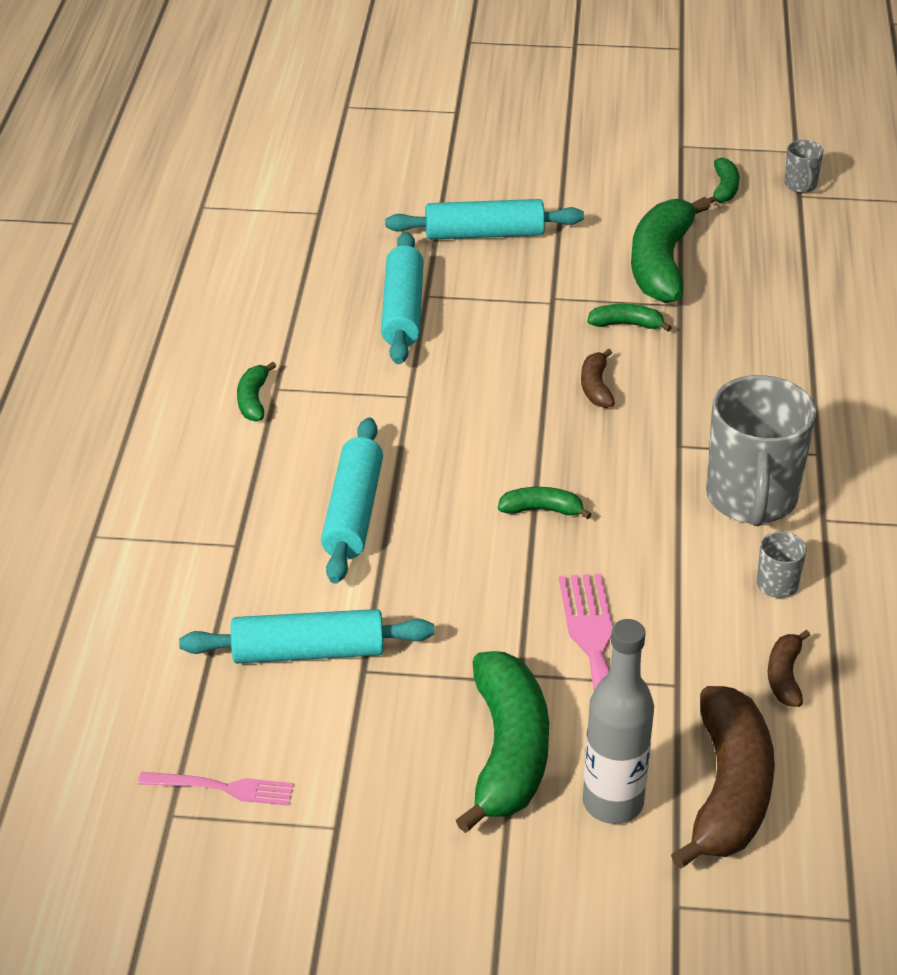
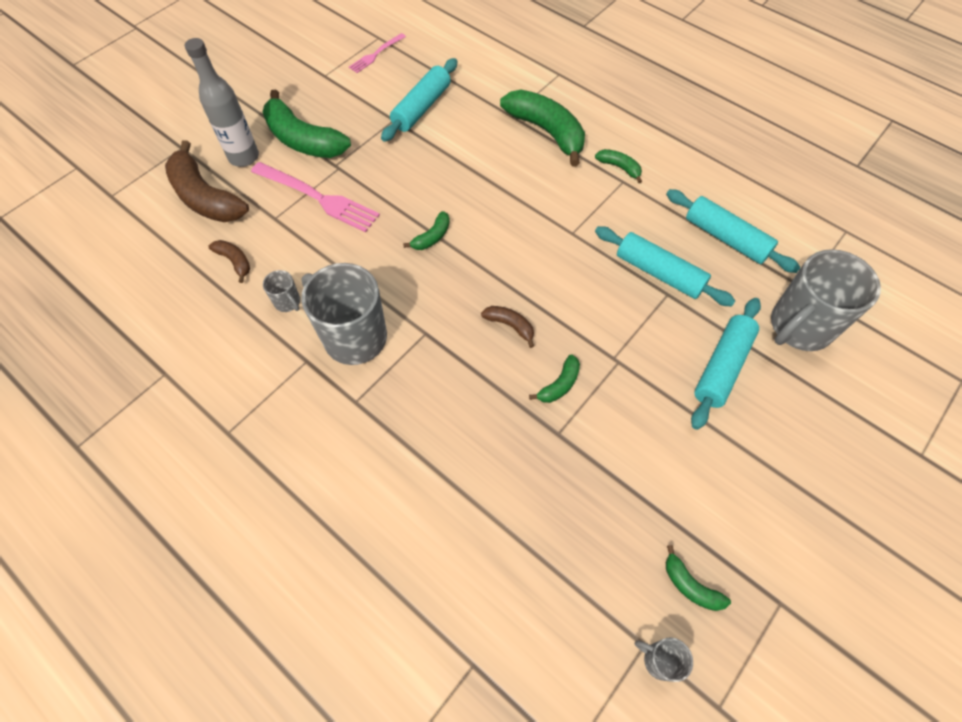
camera: 125 degrees right, 20 degrees up
turquoise rolling pin [321,417,383,584] -> turquoise rolling pin moved to [666,189,801,273]
green banana [631,197,711,303] -> green banana moved to [500,90,585,166]
none -> grey mug [771,249,881,351]

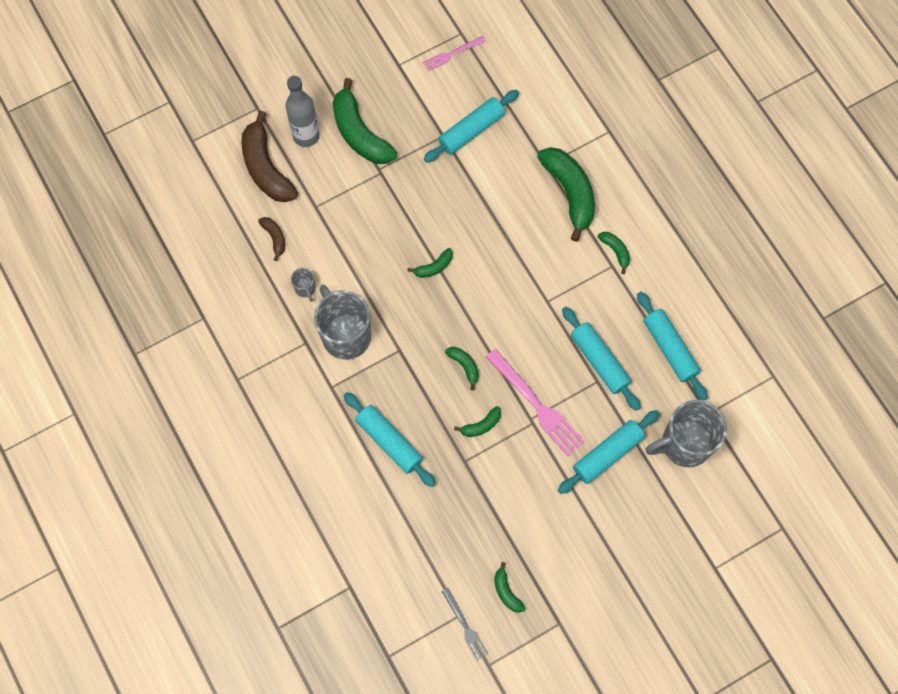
camera: 20 degrees right, 10 degrees up
pink fork [251,162,380,233] -> pink fork moved to [486,349,585,456]
brown banana [481,306,534,348] -> green banana [445,347,479,390]
grey mug [635,637,693,682] -> grey fork [441,588,488,661]
none -> turquoise rolling pin [343,392,436,487]

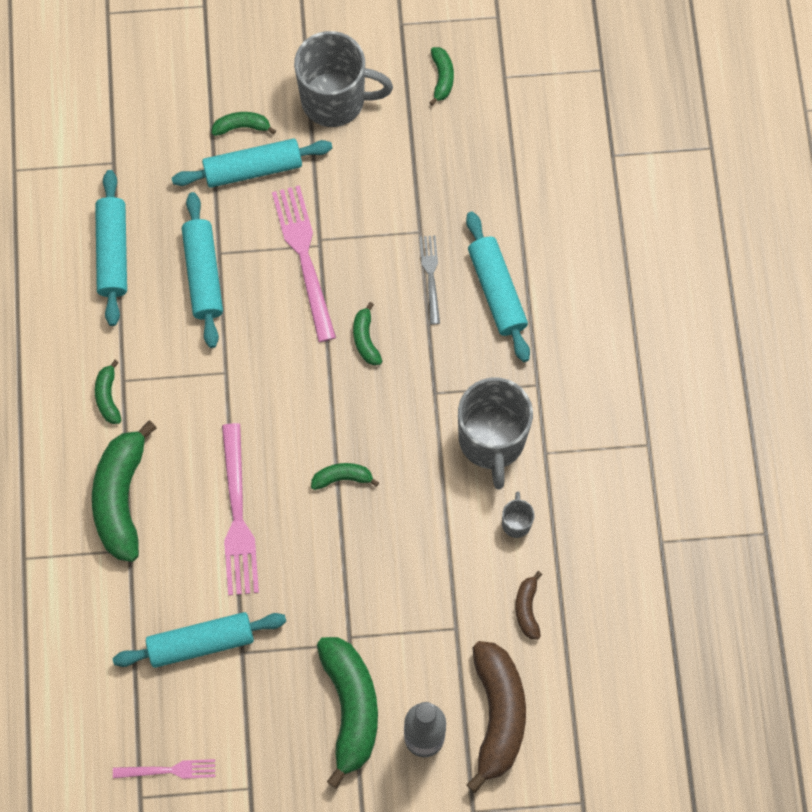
camera: 155 degrees left, 0 degrees up
grey fork [441,588,488,661] -> grey fork moved to [419,235,440,324]
green banana [454,406,501,437] -> green banana moved to [212,112,276,136]
grey mug [646,400,727,467] -> grey mug moved to [294,31,393,127]
none -> pink fork [222,423,259,596]

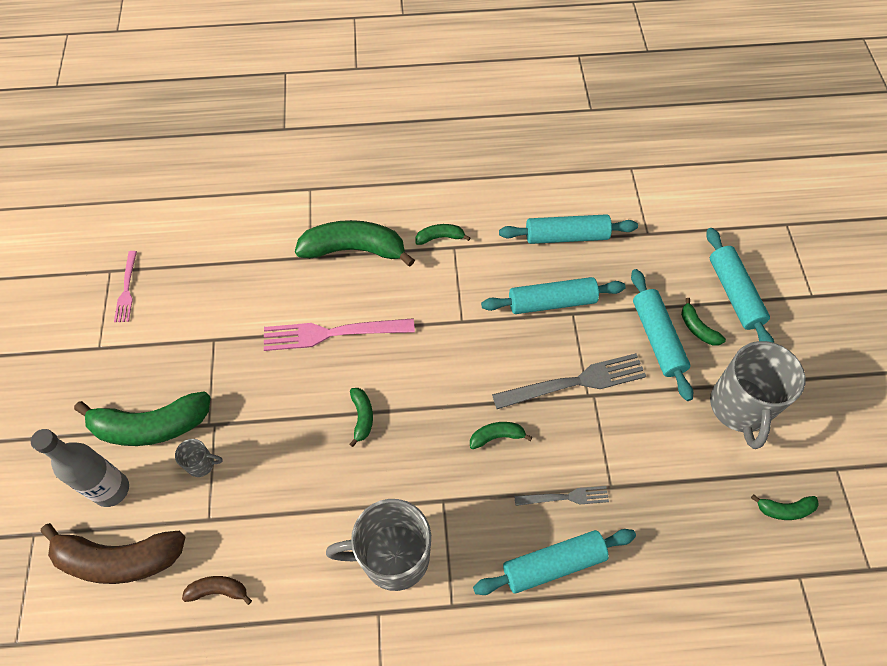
camera: 90 degrees right, 10 degrees down
turquoise rolling pin [113,612,286,668] -> turquoise rolling pin moved to [706,228,774,343]
green banana [212,112,276,136] -> green banana turned 150 degrees clockwise [681,298,726,346]
pink fork [272,185,336,342] -> grey fork [492,353,646,409]
grey mug [502,491,535,538] -> grey mug moved to [175,439,223,477]

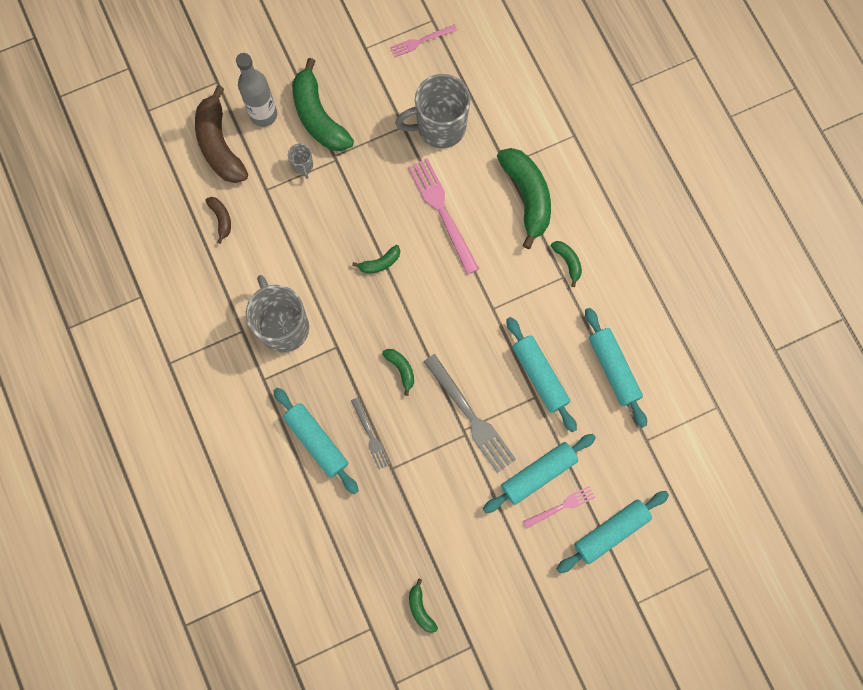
camera: 70 degrees right, 15 degrees up
green banana [681,298,726,346] -> pink fork [523,486,595,529]
grey mug [710,341,806,449] -> grey mug moved to [395,74,470,148]

